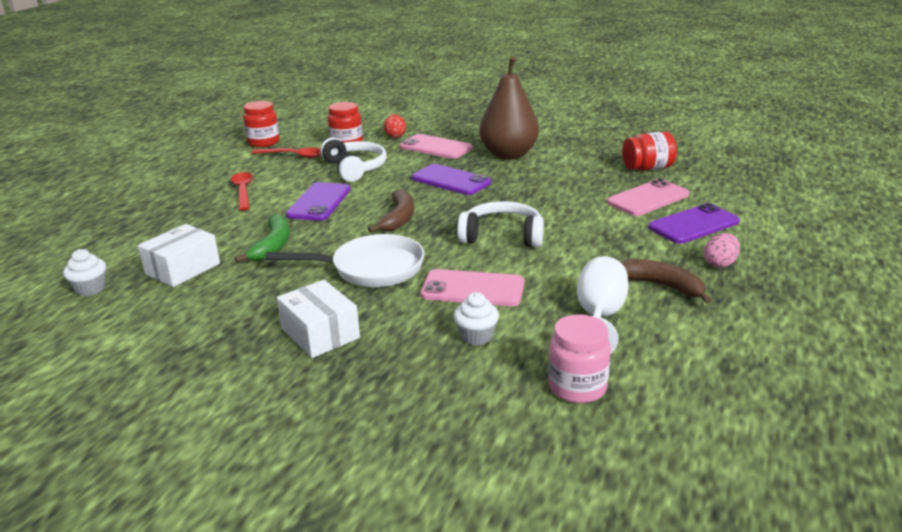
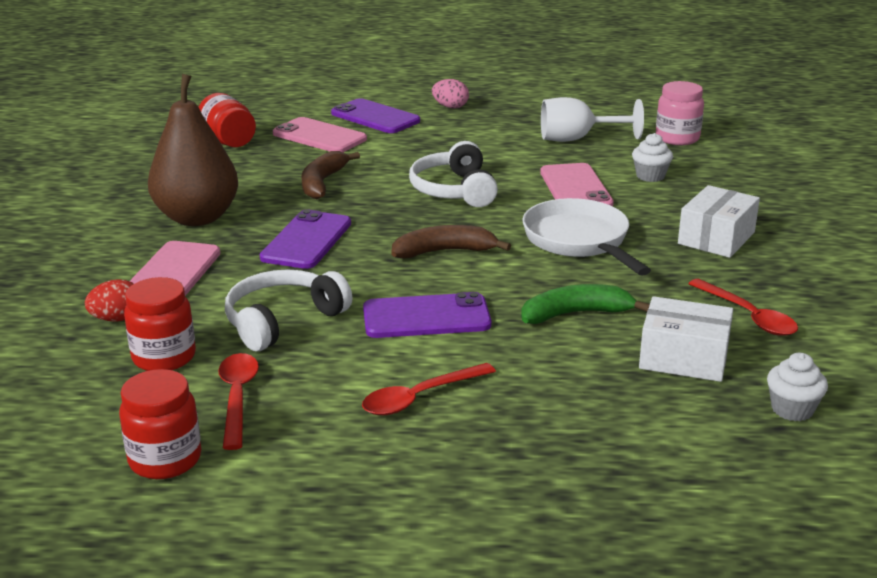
camera: 110 degrees left, 0 degrees up
brown banana [620,259,712,304] -> brown banana moved to [301,151,360,199]
none -> red spoon [688,279,798,336]

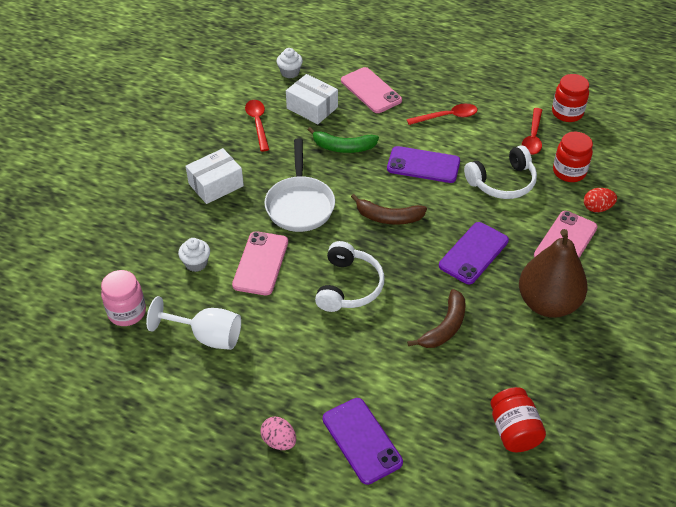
camera: 160 degrees left, 20 degrees up
pink phone [273,117,367,152] -> pink phone moved to [341,67,402,113]

